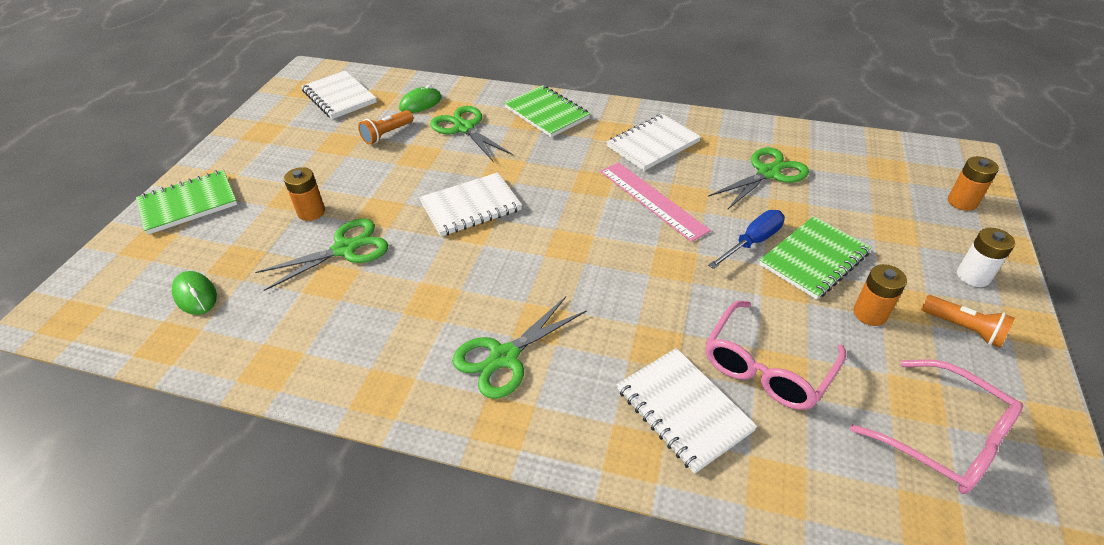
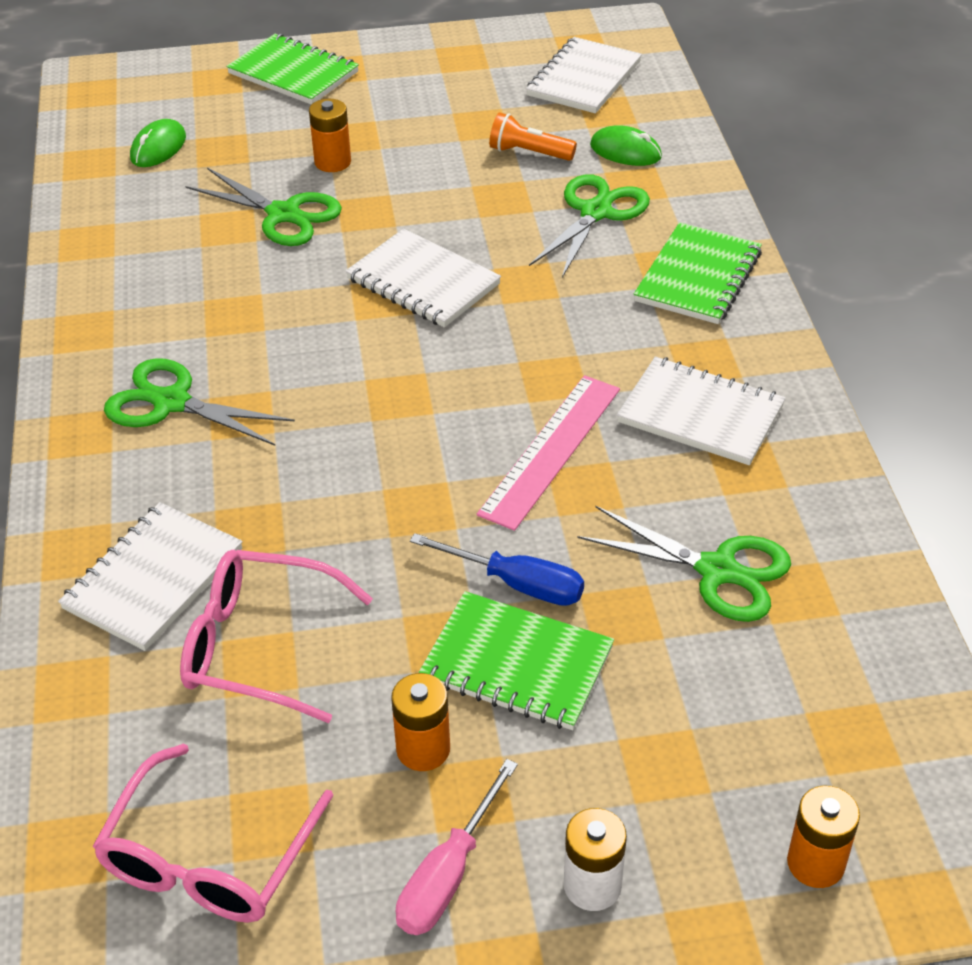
camera: 65 degrees right, 0 degrees up
orange flashlight [921,295,1015,348] -> pink screwdriver [396,759,518,935]

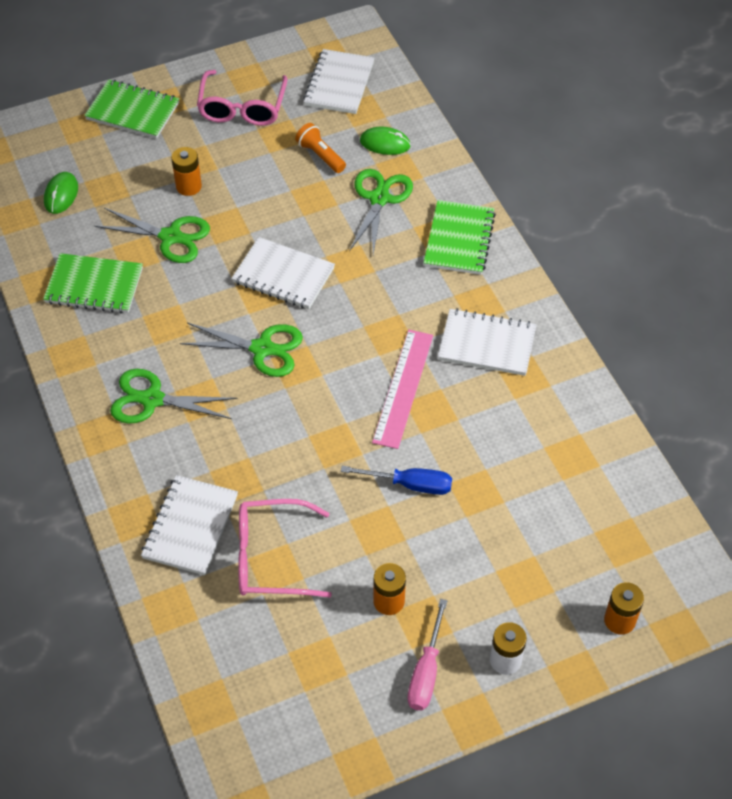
camera: 15 degrees left, 10 degrees up
pink glasses [93,744,333,923] -> pink glasses moved to [197,70,288,126]
green notebook [419,591,614,730] -> green notebook moved to [43,253,143,313]
orange flashlight [489,112,577,161] -> orange flashlight turned 45 degrees clockwise [295,123,346,173]
green scissors [578,506,791,622] -> green scissors moved to [180,323,303,377]

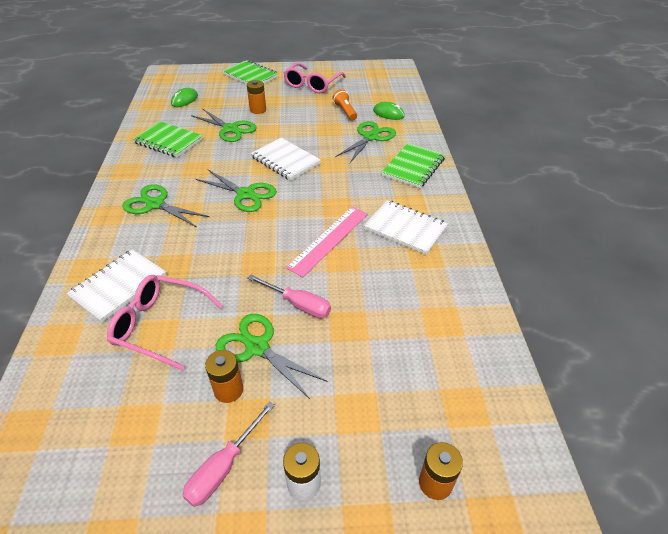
camera: 20 degrees right, 10 degrees down
white notebook [303,49,374,114] -> none
blue screwdriver [341,466,452,495] -> pink screwdriver [247,275,331,318]
none -> green scissors [216,314,328,399]

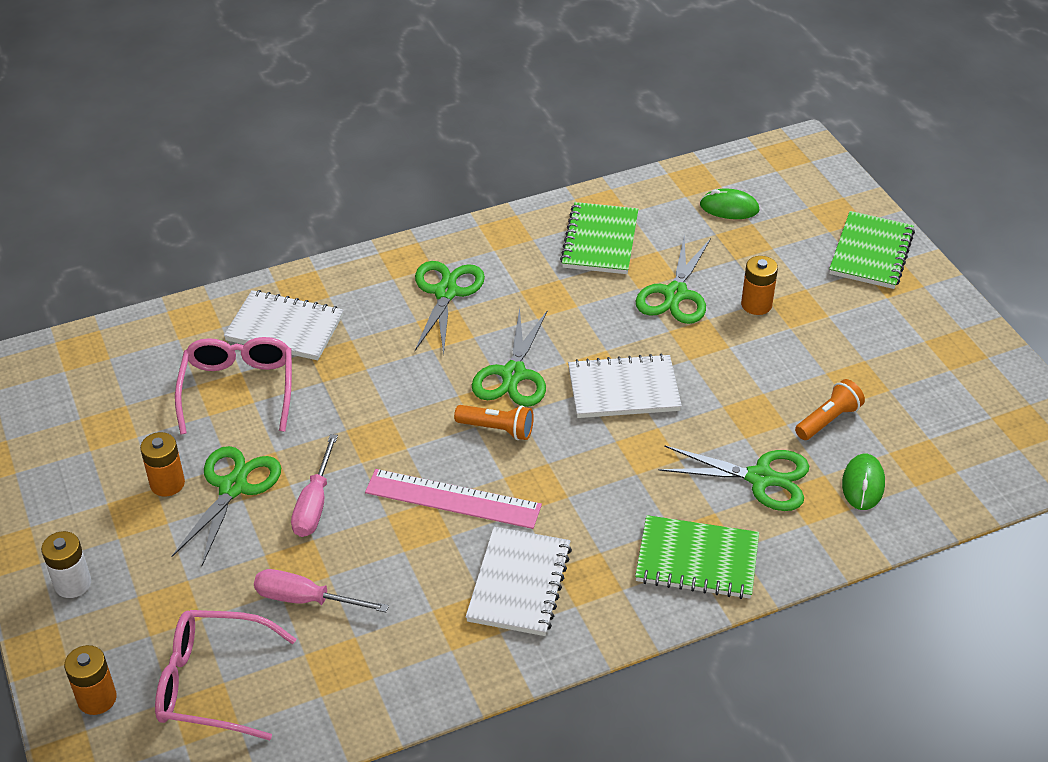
camera: 70 degrees right, 0 degrees up
pink screwdriver [182,401,275,507] -> pink screwdriver moved to [254,569,389,612]
white notebook [251,138,321,181] -> white notebook turned 60 degrees clockwise [568,354,682,418]
pink glasses [284,63,346,93] -> pink glasses moved to [155,610,296,741]
none -> orange flashlight [454,405,534,440]

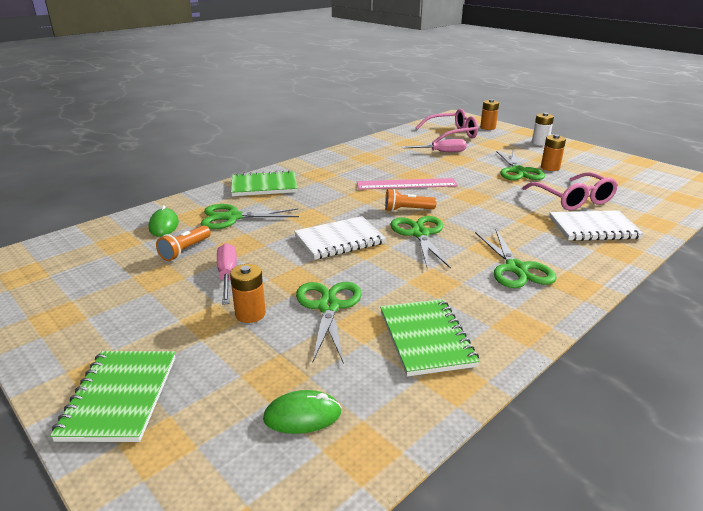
camera: 160 degrees right, 15 degrees down
pink screwdriver [291,434,338,537] -> pink screwdriver moved to [217,243,237,305]
white notebook [466,527,572,636] -> none

